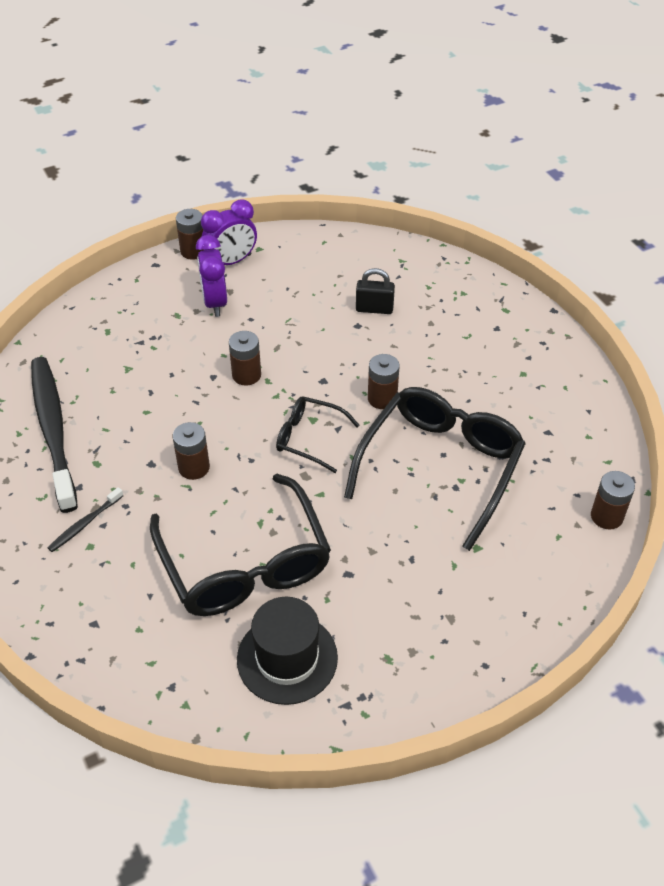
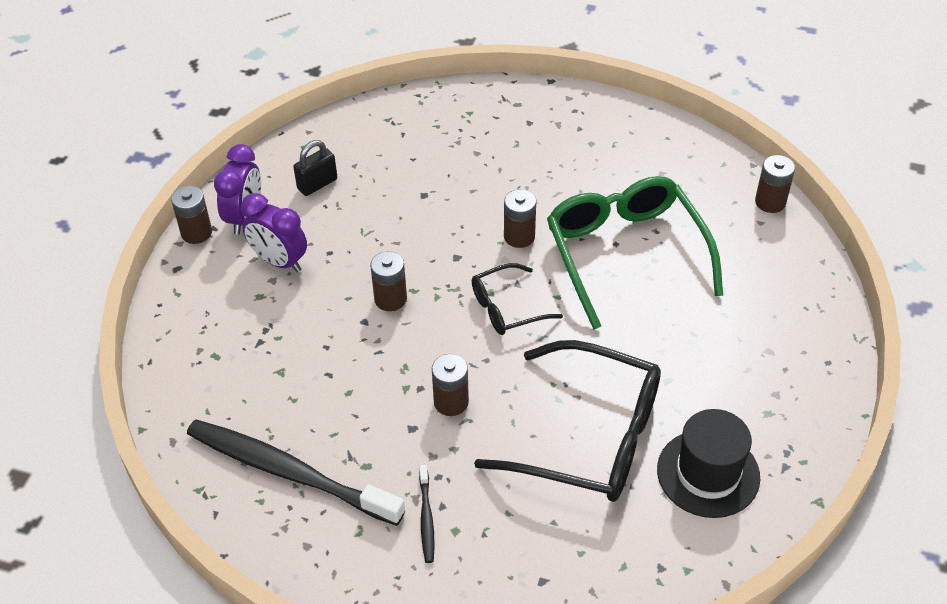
camera: 45 degrees left, 0 degrees up
black glasses [344,387,526,551] -> green glasses [547,176,723,329]
black padlock [356,268,395,314] -> black padlock moved to [293,140,337,196]

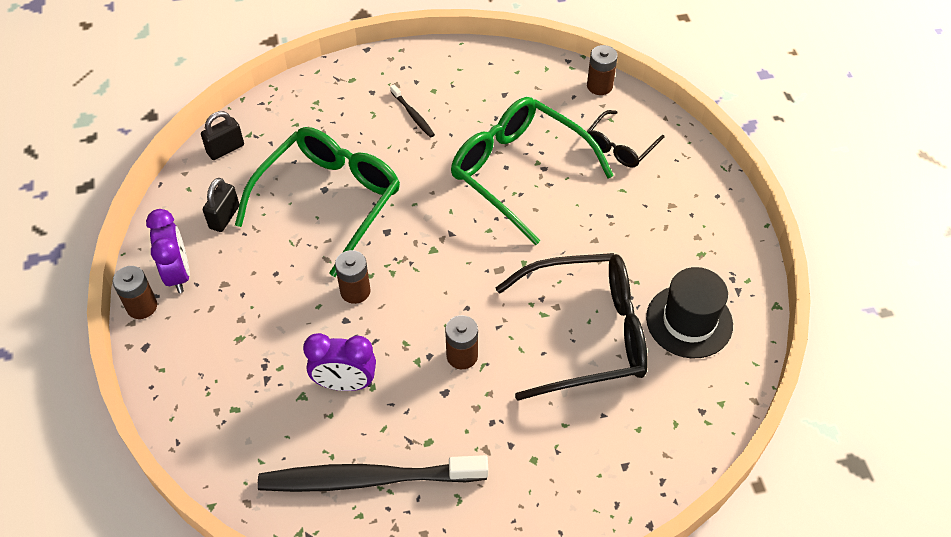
camera: 30 degrees left, 5 degrees up
purple clock [241,193,307,272] -> purple clock moved to [303,333,376,391]
black toothbrush [419,465,435,563] -> black toothbrush moved to [390,84,435,138]
black glasses [472,263,563,335] -> black glasses moved to [587,110,665,168]
brown battery [504,189,536,248] -> none
none -> black padlock [201,111,244,160]
none -> green glasses [235,127,400,277]

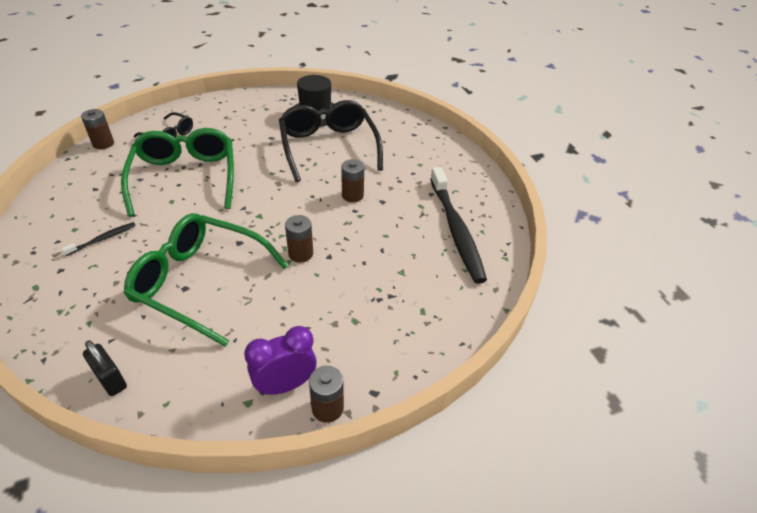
camera: 100 degrees left, 10 degrees down
black padlock [203,178,240,232] -> none
purple clock [303,333,376,391] -> none
green glasses [451,97,614,245] -> green glasses turned 135 degrees clockwise [121,128,234,217]

